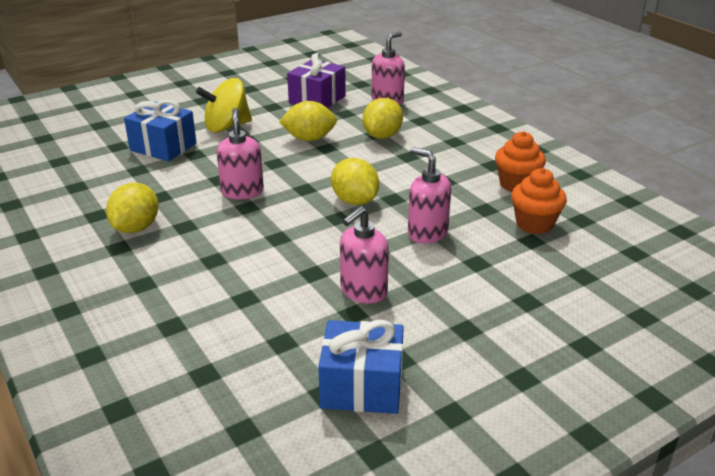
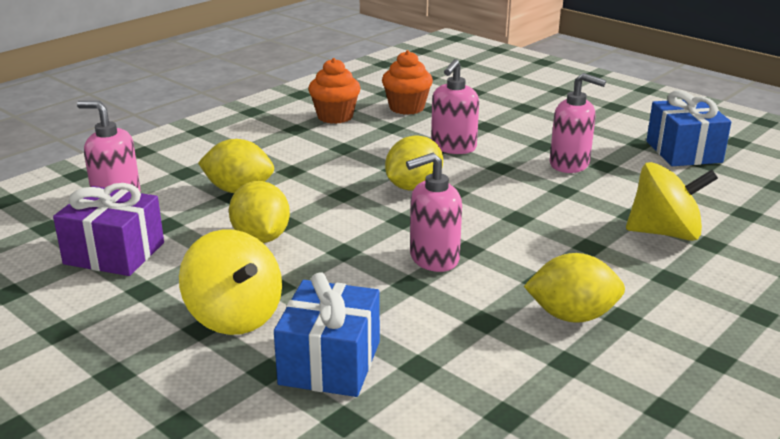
camera: 105 degrees left, 5 degrees down
none -> yellow spinning top [626,162,718,241]

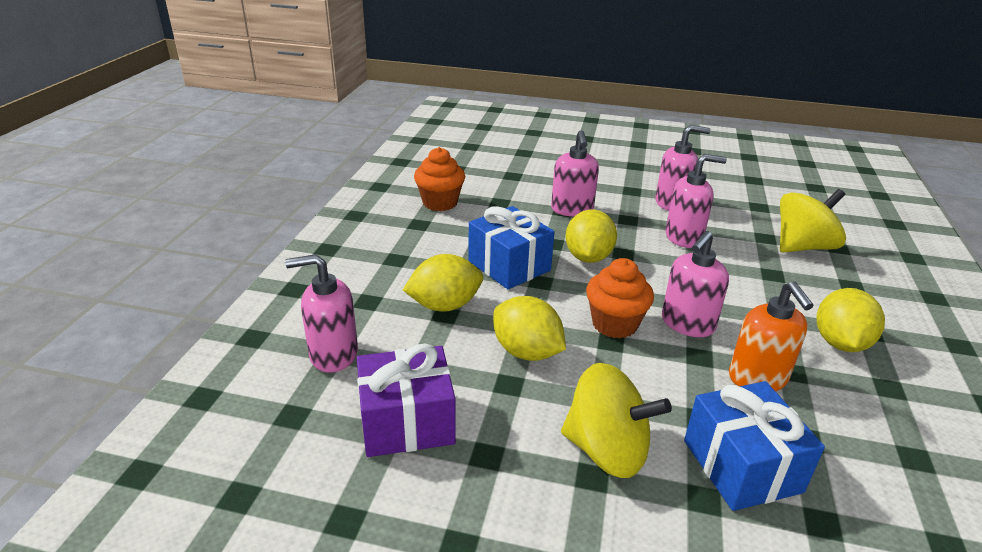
camera: 30 degrees left, 5 degrees up
orange cupcake [382,50,433,115] -> orange cupcake moved to [586,258,654,338]
yellow lemon [524,253,625,323] -> yellow lemon turned 45 degrees counterclockwise [817,288,885,352]
blue gift [646,90,731,166] -> blue gift moved to [468,206,554,289]
none -> pink soap dispenser [666,154,727,248]
none -> orange soap dispenser [729,281,814,391]

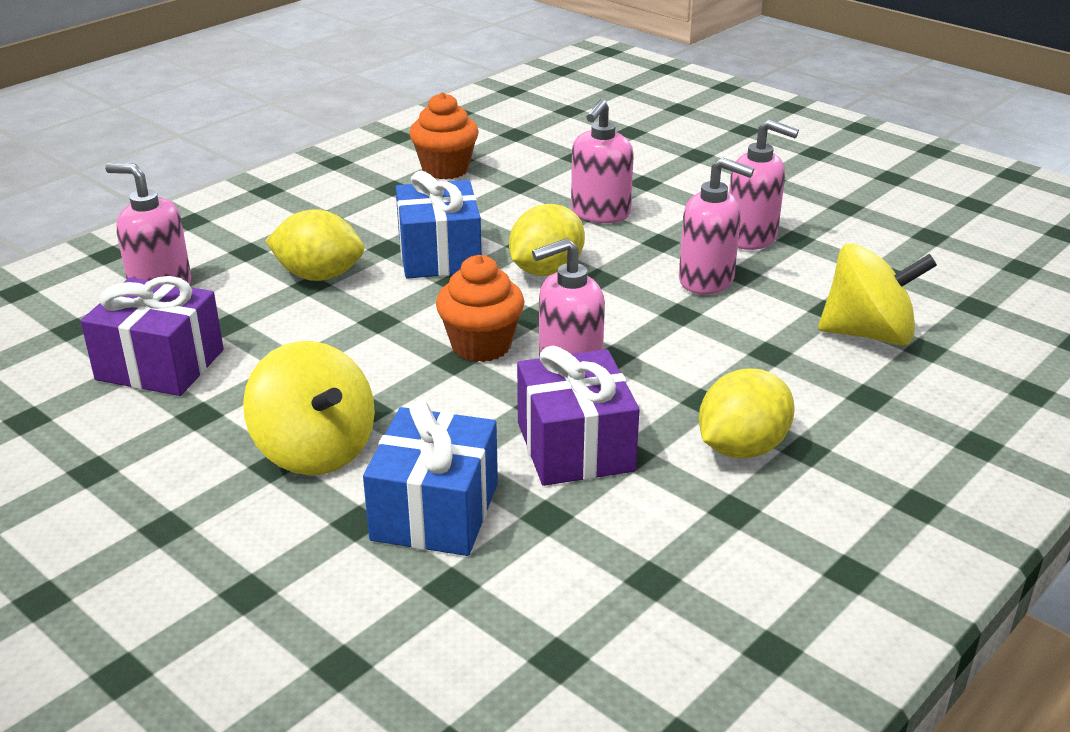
camera: 30 degrees right, 0 degrees up
yellow lemon [493,296,566,361] -> none
orange soap dispenser [729,281,814,391] -> purple gift [517,345,640,486]

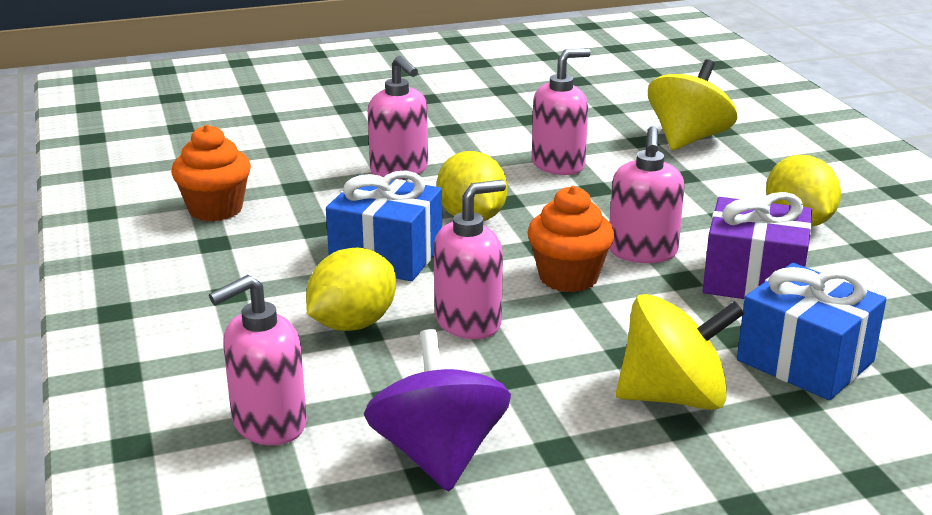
camera: 60 degrees left, 5 degrees down
purple gift [81,276,224,396] -> purple spinning top [364,329,511,491]
pink soap dispenser [729,119,799,250] -> pink soap dispenser moved to [434,180,506,339]

